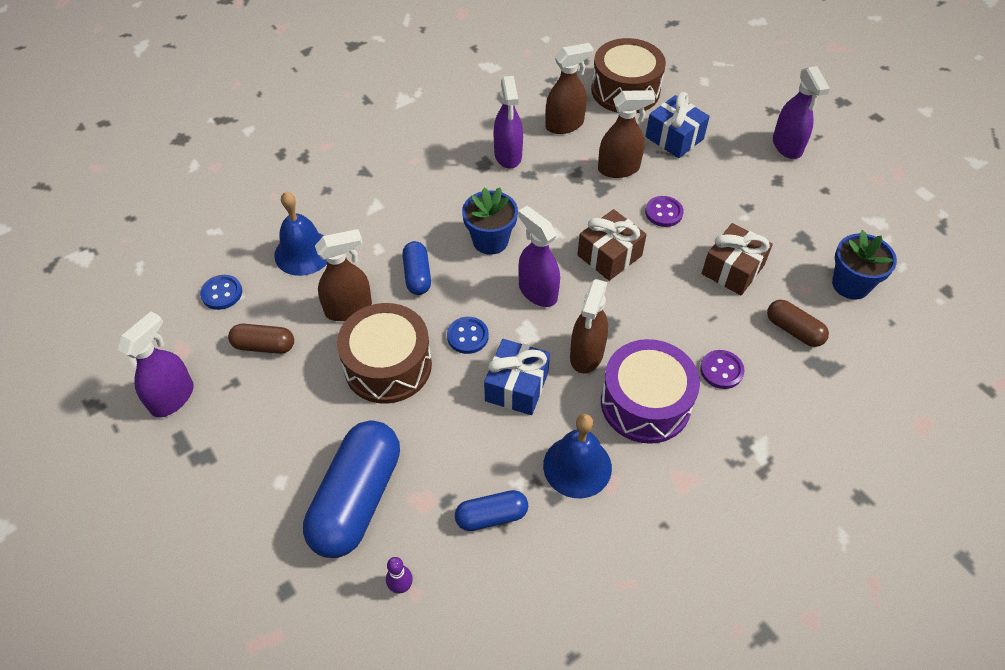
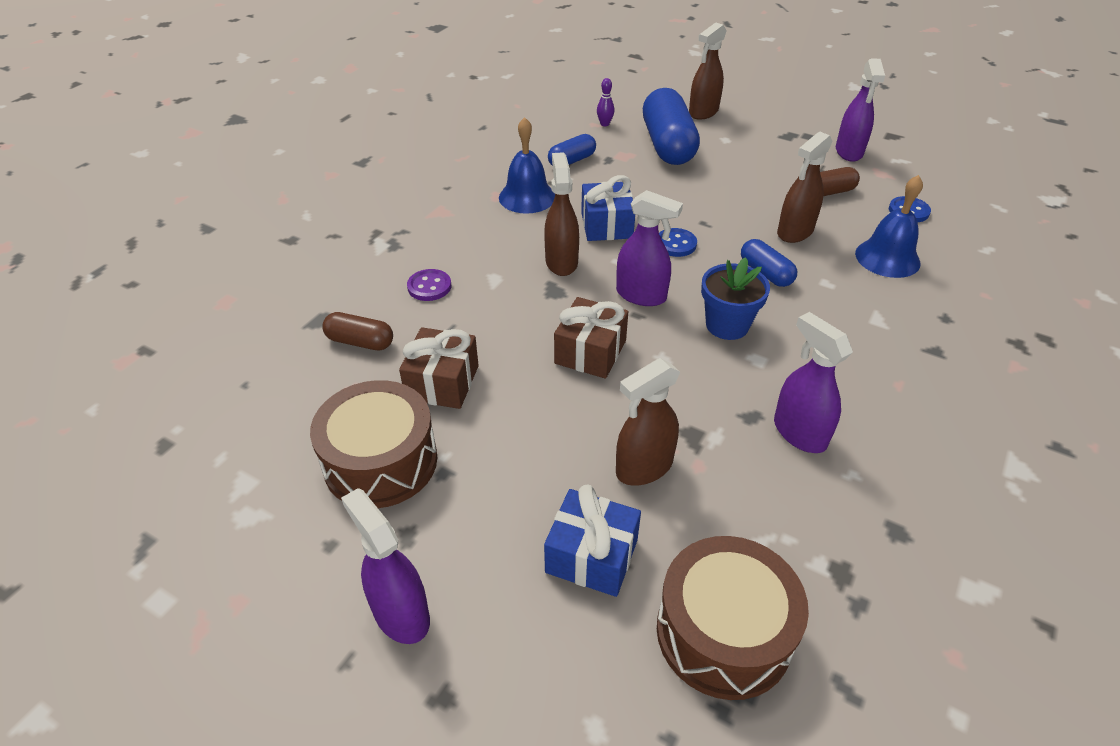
camera: 155 degrees right, 10 degrees down
brown drum [337,303,432,404] -> brown drum moved to [310,380,437,508]
brown spray bottle [545,43,594,134] -> brown spray bottle moved to [689,22,727,120]
purple drum [601,339,700,444] -> none
purple button [645,196,684,227] -> none
blue flower pot [832,230,897,300] -> none

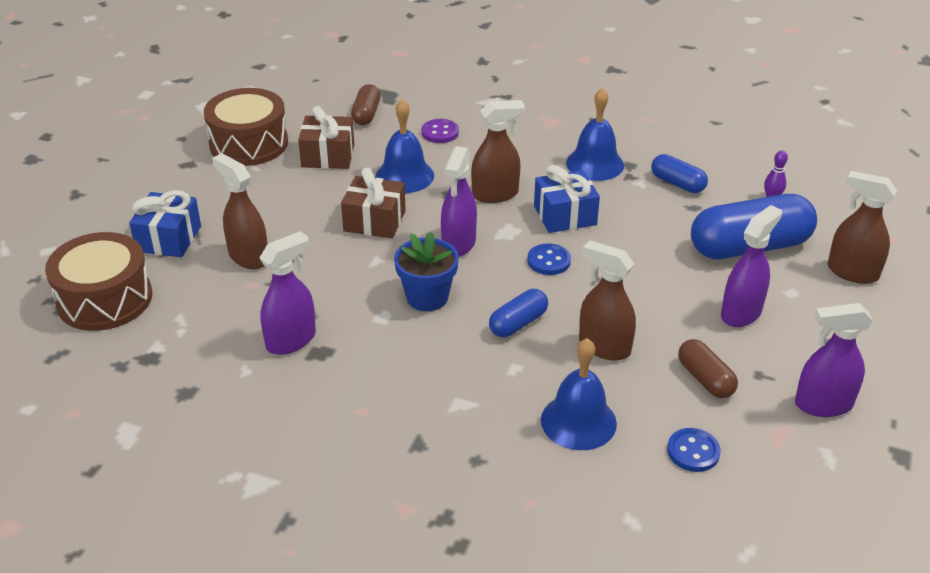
camera: 80 degrees right, 5 degrees down
purple spray bottle [341,488,430,644] -> purple spray bottle moved to [721,205,782,327]
none -> blue bell [375,99,434,193]

